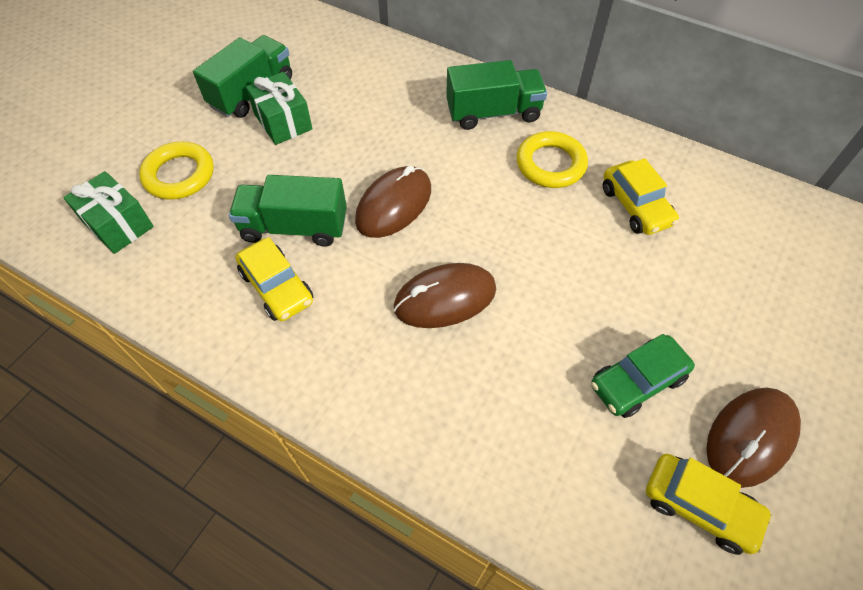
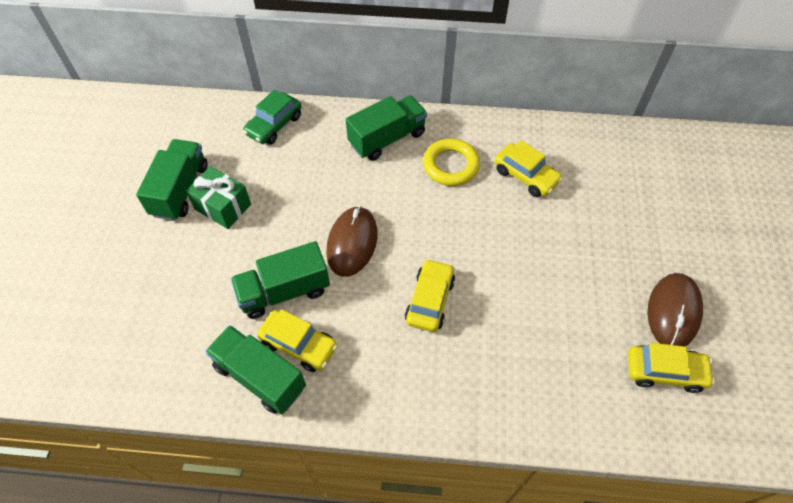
camera: 25 degrees left, 0 degrees up
green gift [63,171,154,254] -> none
yellow ring [139,142,214,200] -> none
brown mouse [394,263,496,328] -> yellow car [405,259,455,332]
green car [591,334,695,418] -> green car moved to [243,90,302,145]
none -> green truck [205,325,306,414]

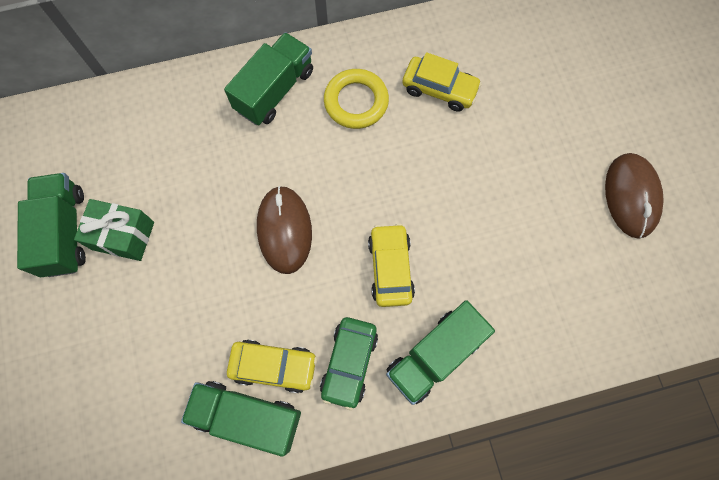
camera: 20 degrees left, 15 degrees up
green truck [231,241,330,319] -> green truck moved to [386,300,495,405]
green car [243,90,302,145] -> green car moved to [320,317,378,410]
yellow car [628,343,715,393] -> none

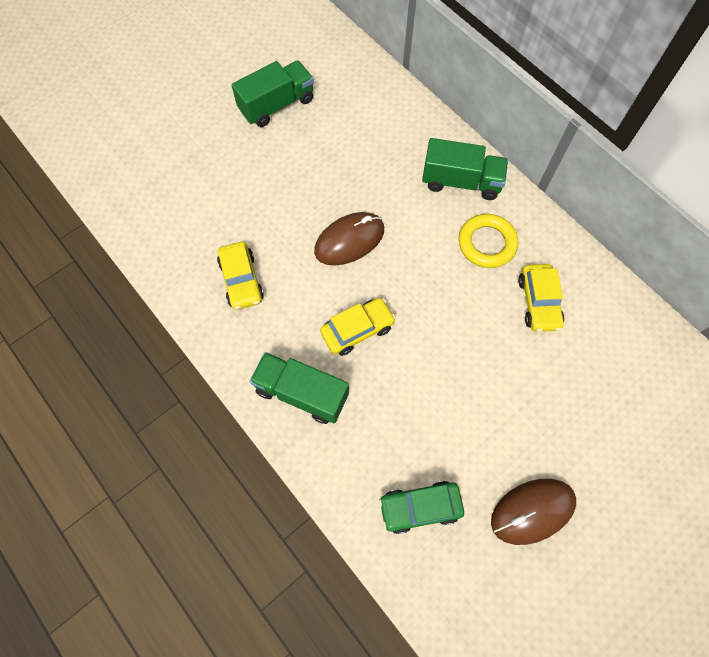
camera: 65 degrees right, 5 degrees down
green gift [74,199,154,261] -> none
green truck [181,381,301,457] -> none
green car [320,317,378,410] -> green car moved to [379,481,464,534]

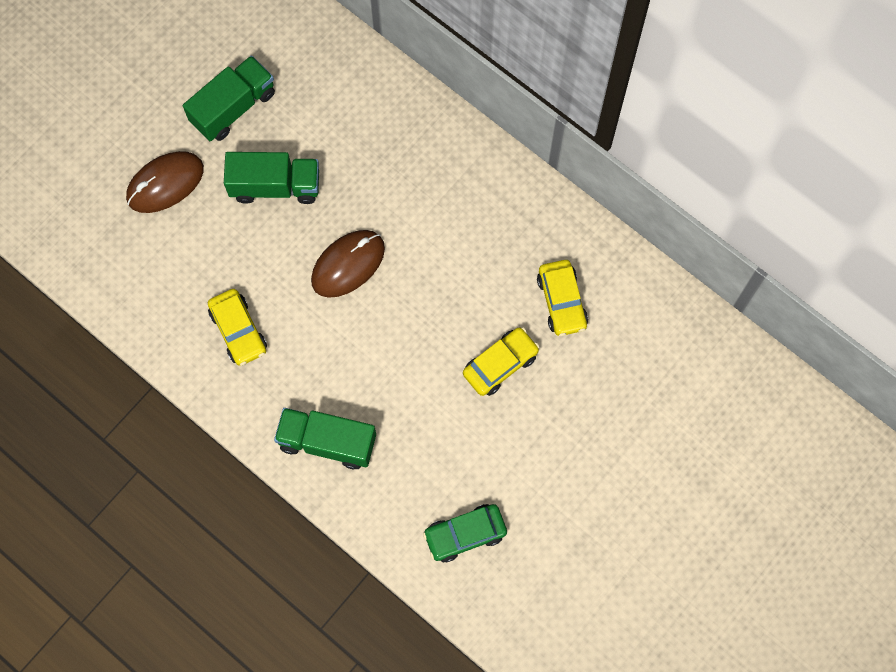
camera: 10 degrees left, 5 degrees up
yellow car [320,298,396,356] -> yellow car moved to [463,327,540,396]
green truck [422,138,508,200] -> green truck moved to [224,152,319,204]
yellow ring [459,214,519,268] -> none
brown mouse [491,479,576,545] -> brown mouse moved to [126,151,204,213]

